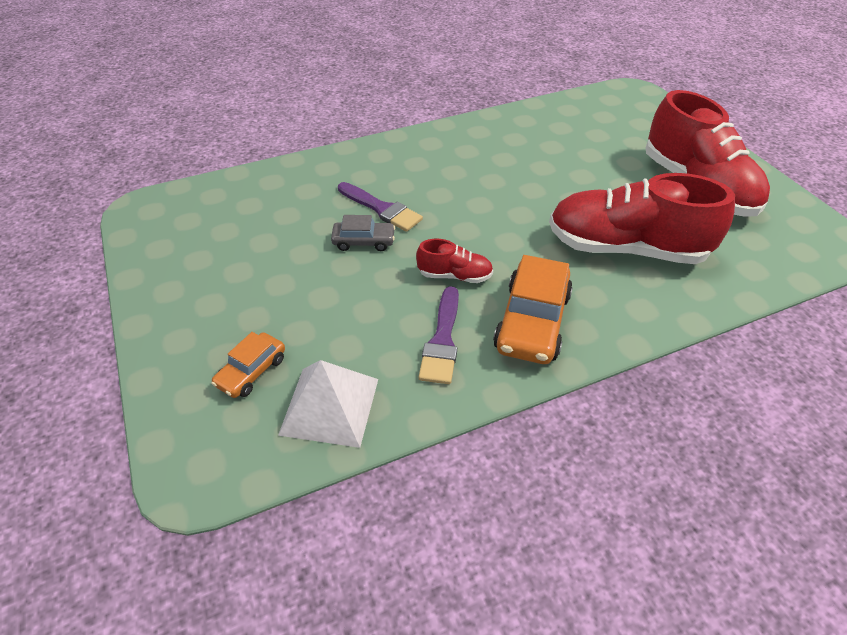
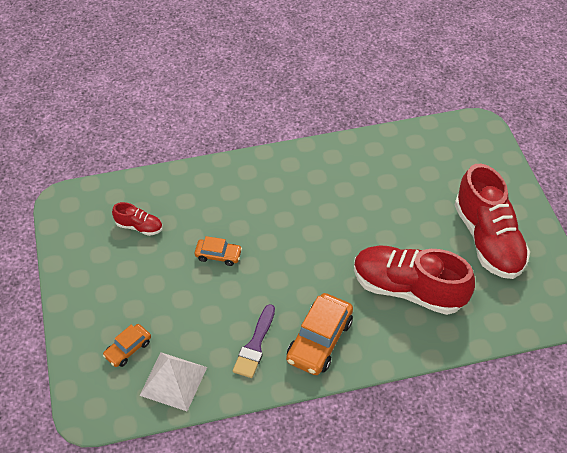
camera: 10 degrees right, 5 degrees up
grey car [331,215,395,251] -> orange car [195,236,242,266]
purple brush [338,182,423,232] -> none
red shoe [416,239,493,283] -> red shoe moved to [112,202,163,236]

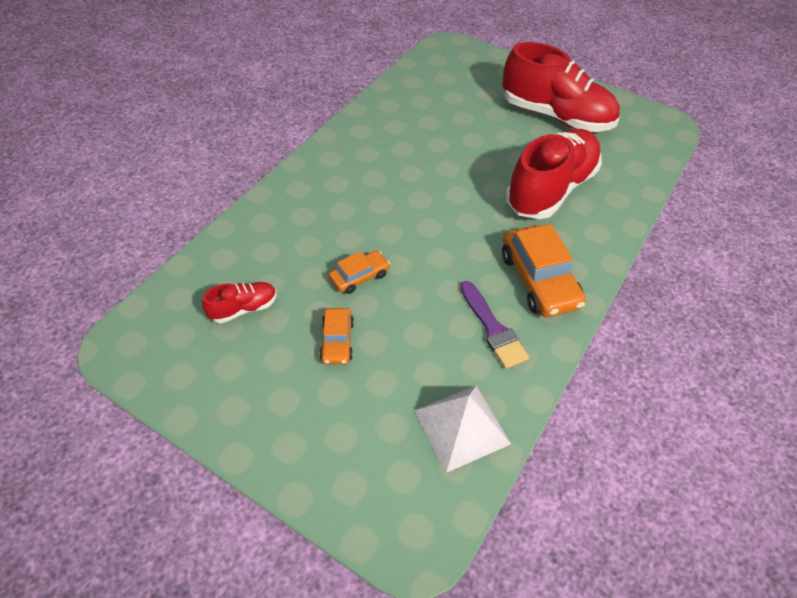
camera: 45 degrees left, 0 degrees up
orange car [103,324,151,367] -> orange car moved to [319,308,354,364]
red shoe [354,246,475,315] -> red shoe turned 150 degrees clockwise [506,129,602,219]

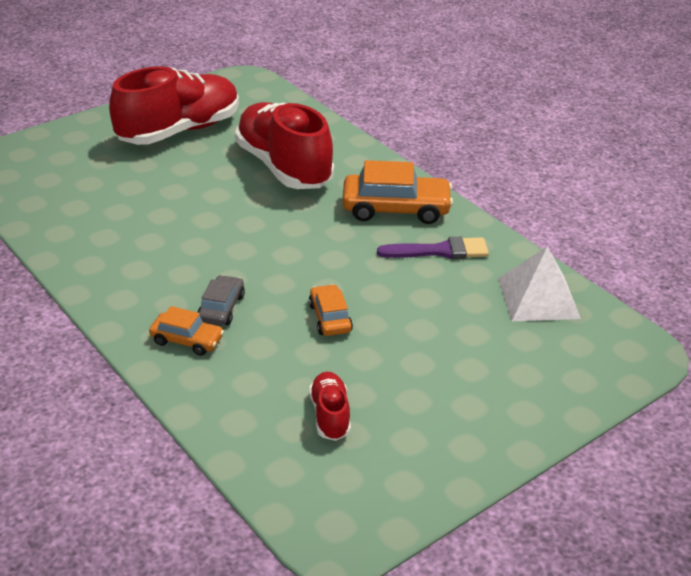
camera: 70 degrees left, 15 degrees down
orange car [319,308,354,364] -> orange car moved to [149,306,224,356]
none -> grey car [197,275,245,326]

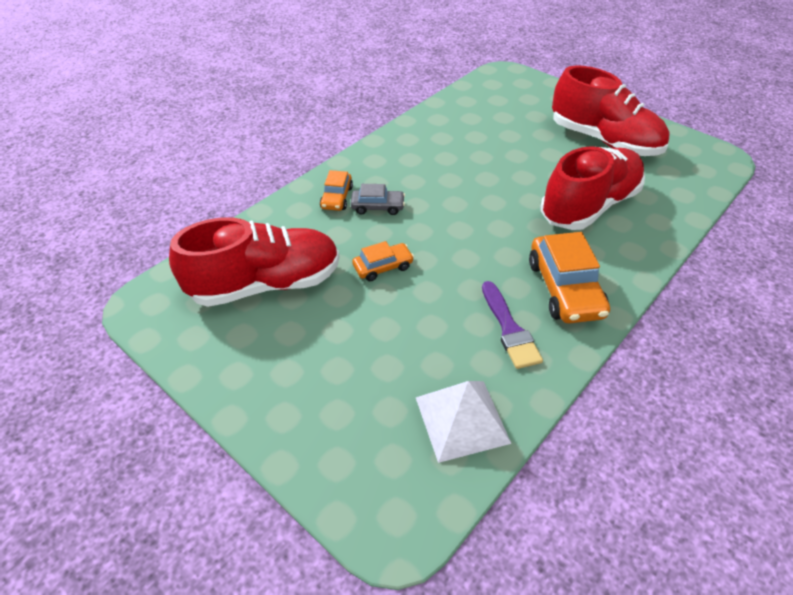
camera: 80 degrees right, 10 degrees up
red shoe [309,371,351,441] -> red shoe [169,217,340,307], size x2.22

